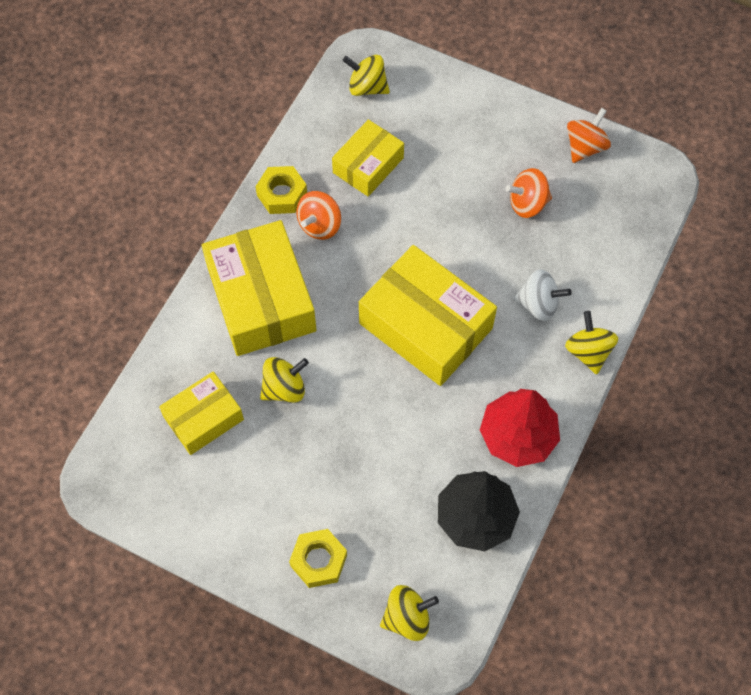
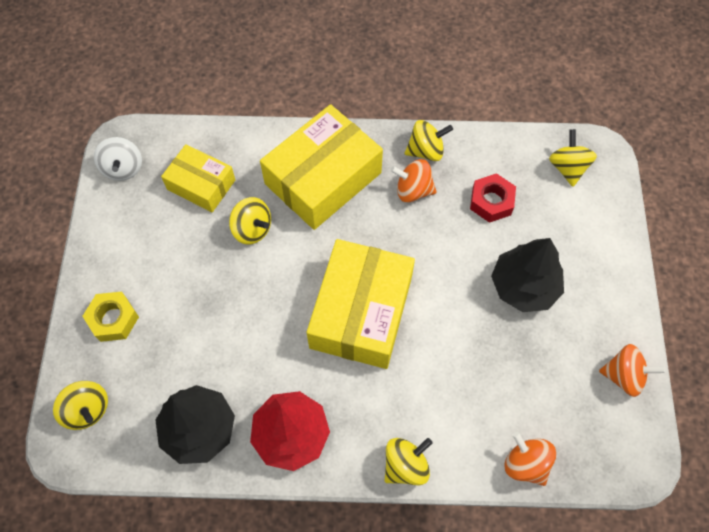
camera: 65 degrees right, 0 degrees up
yellow nut [255,166,307,214] -> yellow spinning top [405,120,453,161]
yellow box [332,119,404,197] -> red nut [470,173,516,223]
orange spinning top [506,168,552,218] -> orange spinning top moved to [505,432,556,486]
white spinning top [514,269,572,321] -> white spinning top moved to [94,137,142,181]
none -> black tree [491,238,564,312]

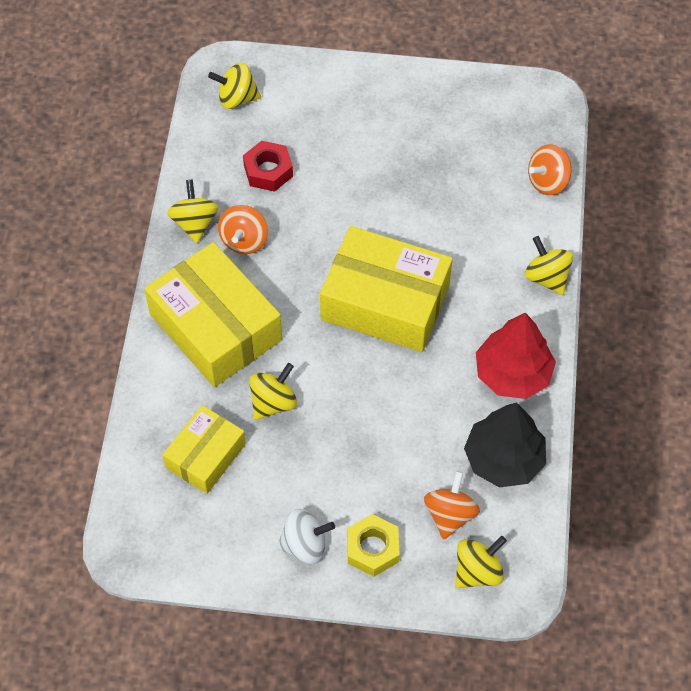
camera: 85 degrees left, 5 degrees down
white spinning top [94,137,142,181] -> white spinning top moved to [276,509,335,564]
black tree [491,238,564,312] -> none
orange spinning top [599,344,666,397] -> orange spinning top moved to [424,471,480,540]

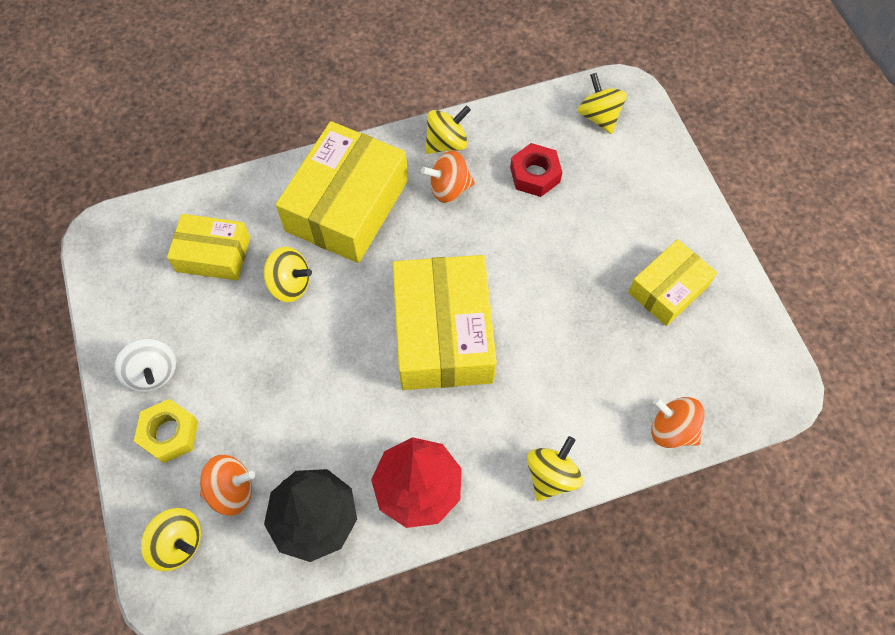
camera: 65 degrees right, 5 degrees up
none -> yellow box [628,239,717,326]

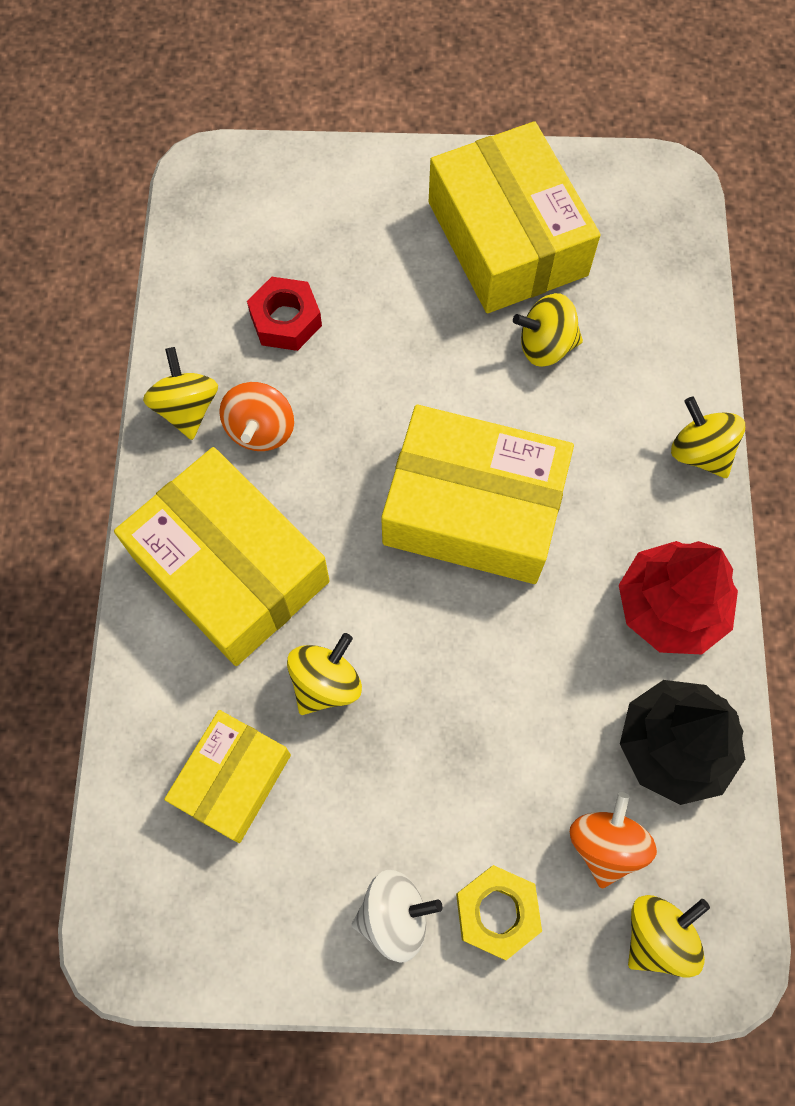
camera: 70 degrees left, 5 degrees up
yellow spinning top [578,73,627,134] -> yellow spinning top moved to [513,293,583,367]
yellow box [628,239,717,326] -> yellow box [429,121,600,313], size x1.72
orange spinning top [651,397,705,448] -> none

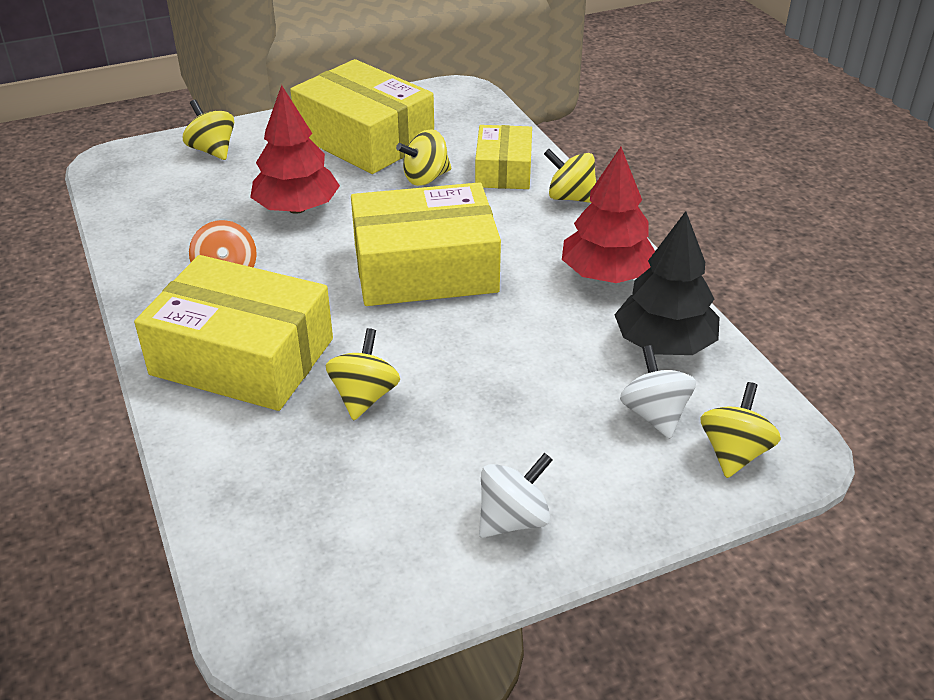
camera: 25 degrees left, 30 degrees down
yellow spinning top [143,347,218,440] -> yellow spinning top moved to [183,100,234,160]
yellow box [164,710,291,843] -> yellow box moved to [475,125,532,189]
red nut [247,277,322,351] -> none
yellow nut [456,865,542,960] -> none
orange spinning top [570,792,657,888] -> white spinning top [620,345,696,439]
none -> red tree [250,85,340,214]

